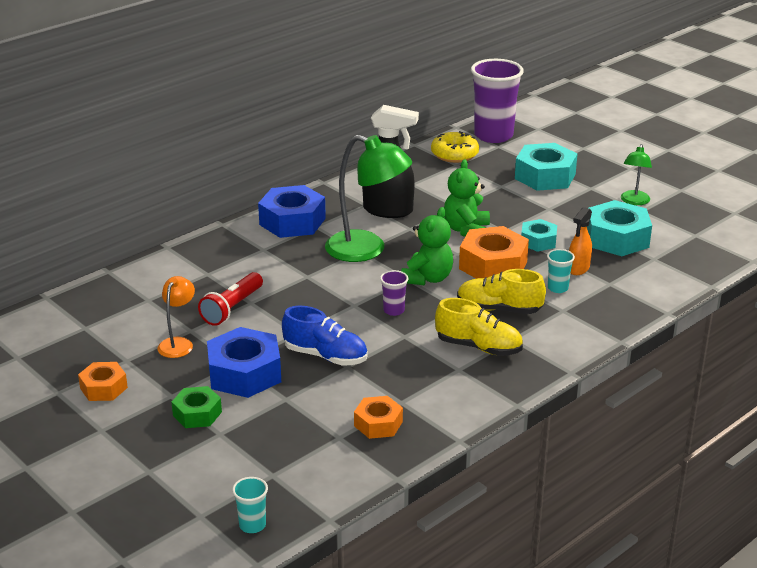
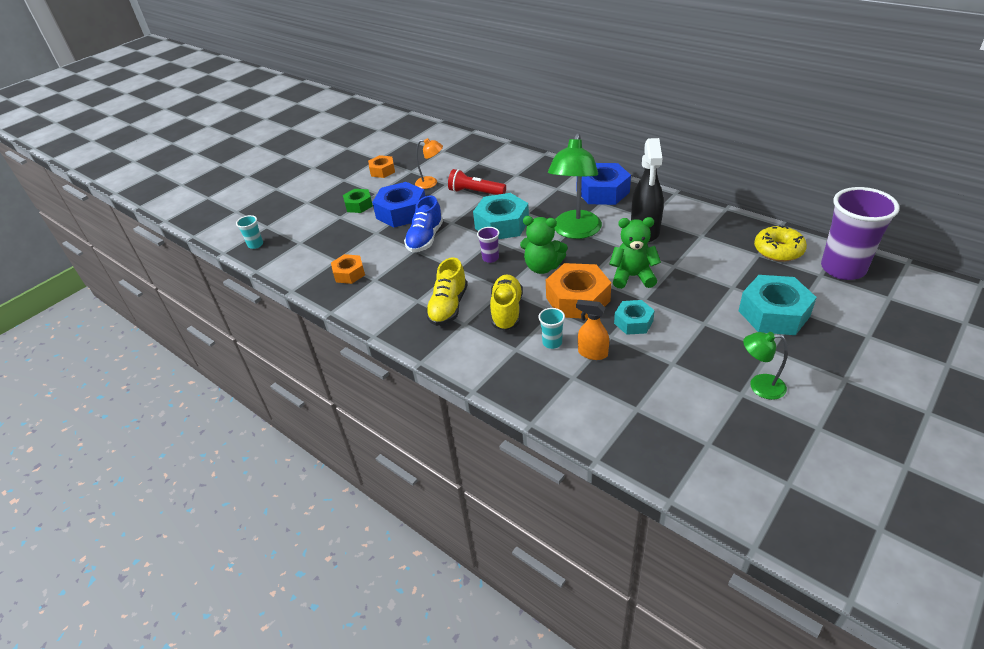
camera: 85 degrees right, 10 degrees up
turquoise nut [587,200,652,256] -> turquoise nut moved to [473,193,529,239]

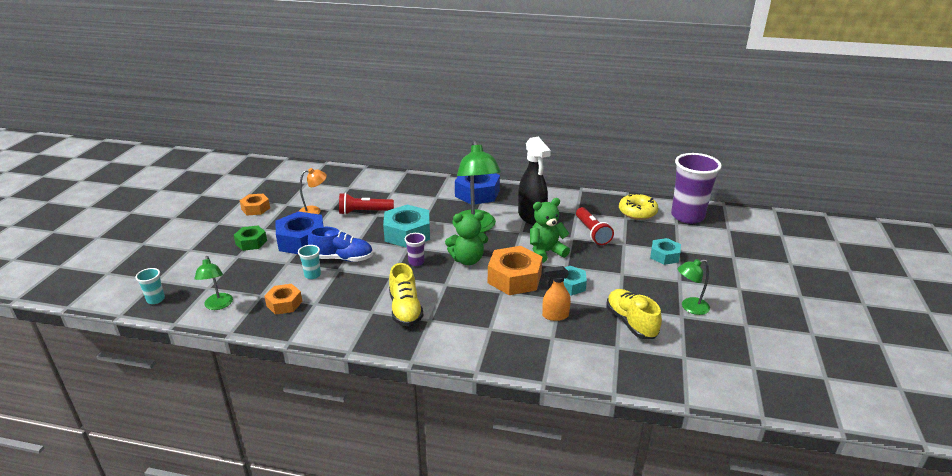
camera: 30 degrees left, 10 degrees down
blue shoe [404,196,443,252] -> blue shoe turned 75 degrees counterclockwise [308,227,373,262]
yellow shoe [490,274,523,331] -> yellow shoe moved to [606,289,662,339]
turquoise cup [538,308,565,349] -> turquoise cup moved to [298,245,321,279]
turquoise nut [739,275,817,335] -> turquoise nut [650,238,681,265], size x0.58
none -> green lamp [194,256,233,310]
none -> red flashlight [576,207,614,245]

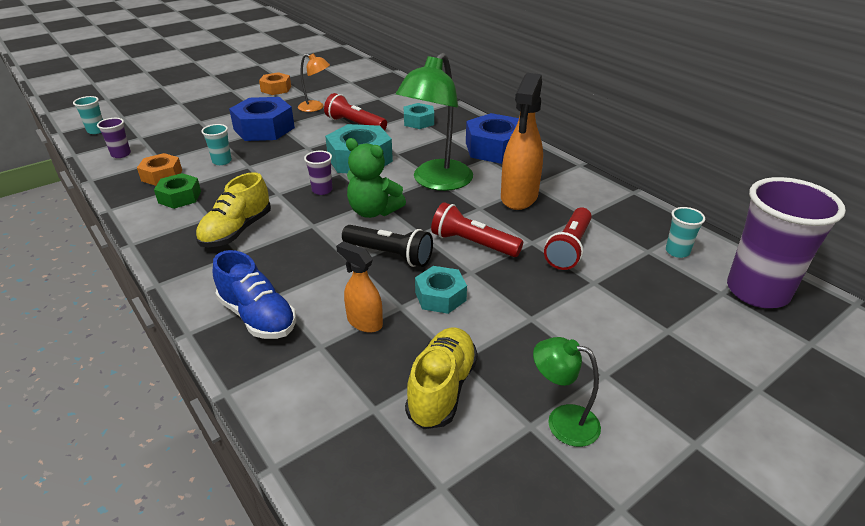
camera: 40 degrees right, 5 degrees up
green lamp [194,256,233,310] -> purple cup [97,118,131,158]
green nut [234,225,267,251] -> green nut moved to [154,173,201,209]
blue shoe [308,227,373,262] -> blue shoe moved to [213,250,296,339]
orange nut [488,246,543,295] -> black flashlight [342,225,433,267]
black spray bottle [518,137,551,225] -> orange spray bottle [501,73,543,210]
green teddy bear [530,198,570,263] -> red flashlight [431,202,523,257]
yellow donut [619,193,658,220] -> turquoise cup [666,207,705,258]
turquoise nut [650,238,681,265] -> turquoise nut moved to [404,103,434,129]

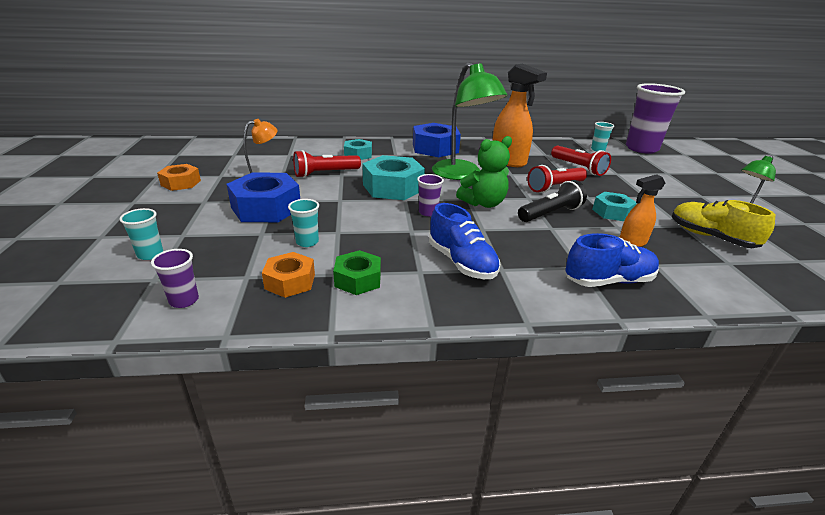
camera: 60 degrees left, 5 degrees down
turquoise cup [73,96,103,134] -> turquoise cup moved to [119,208,163,260]
yellow shoe [196,172,271,247] -> blue shoe [429,203,501,279]

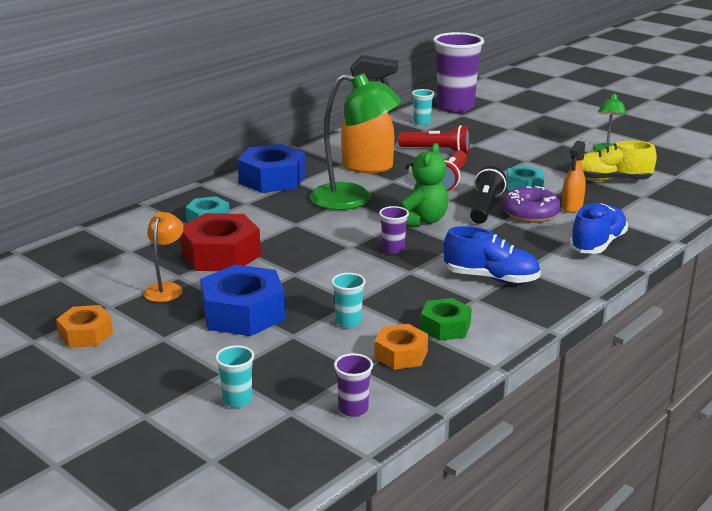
camera: 40 degrees left, 5 degrees down
red flashlight [293,150,361,178] -> red nut [180,213,261,271]
turquoise nut [362,155,425,200] -> none
none -> purple donut [502,186,561,223]

